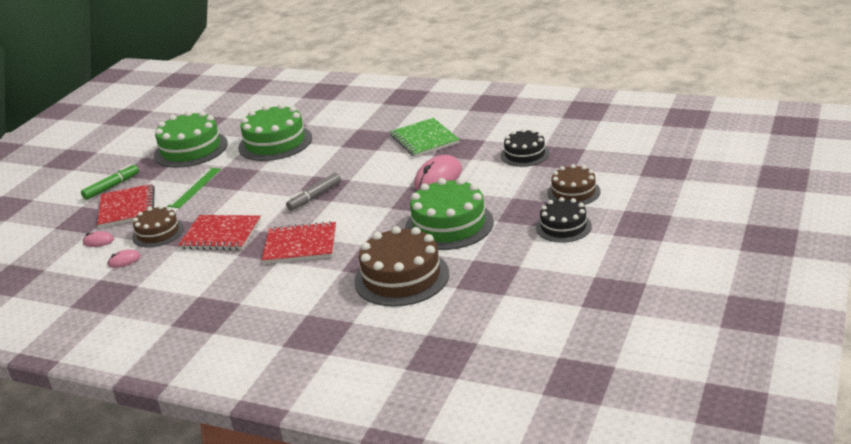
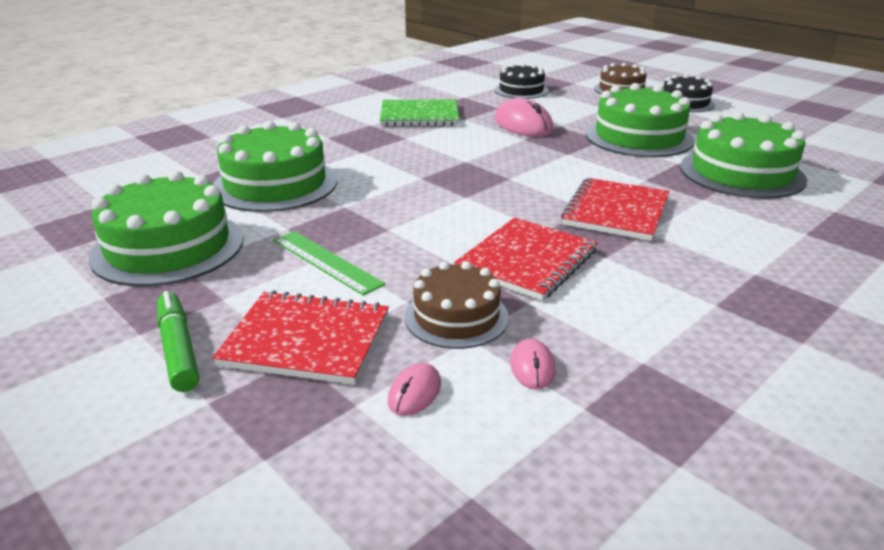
camera: 70 degrees left, 0 degrees up
grey marker [286,173,341,211] -> none
brown cake [354,226,449,307] -> green cake [680,112,807,199]

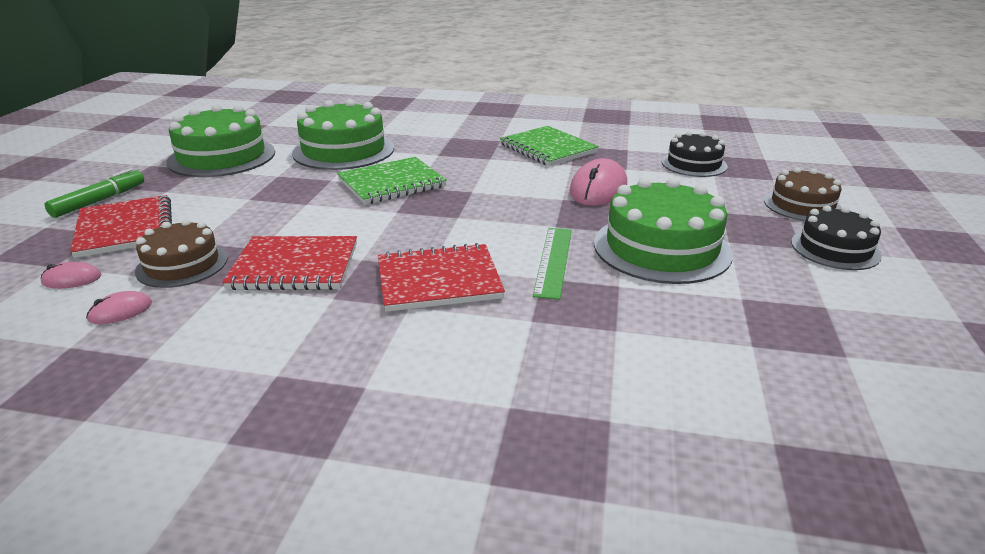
camera: 55 degrees right, 0 degrees up
green ruler [273,231,385,296] -> green ruler moved to [533,228,572,300]
green cake [680,112,807,199] -> none
none -> green notebook [337,157,447,205]

